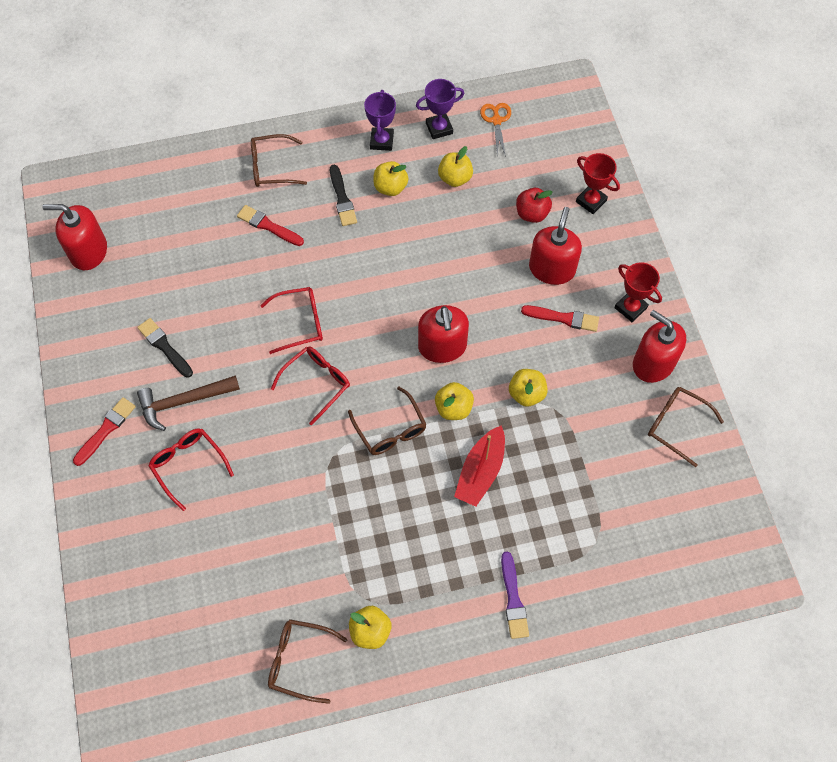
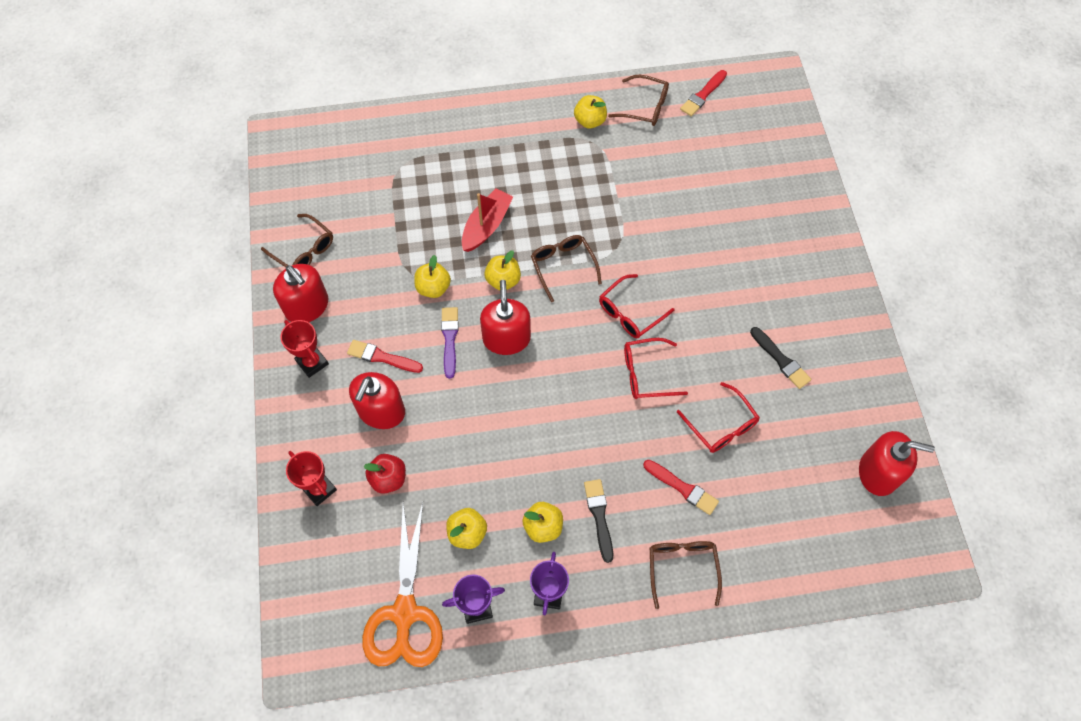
camera: 175 degrees left, 0 degrees up
red brush [73,397,136,466] -> red brush moved to [680,70,727,116]
brown hammer [137,376,240,431] -> none
red glasses [148,429,234,511] -> red glasses moved to [677,382,760,453]
brown glasses [251,134,307,187] -> brown glasses turned 90 degrees counterclockwise [650,541,722,609]
orange scissors [480,103,511,157] -> orange scissors [362,502,443,667], size x2.05
purple brush [501,552,529,639] -> purple brush moved to [441,307,459,379]

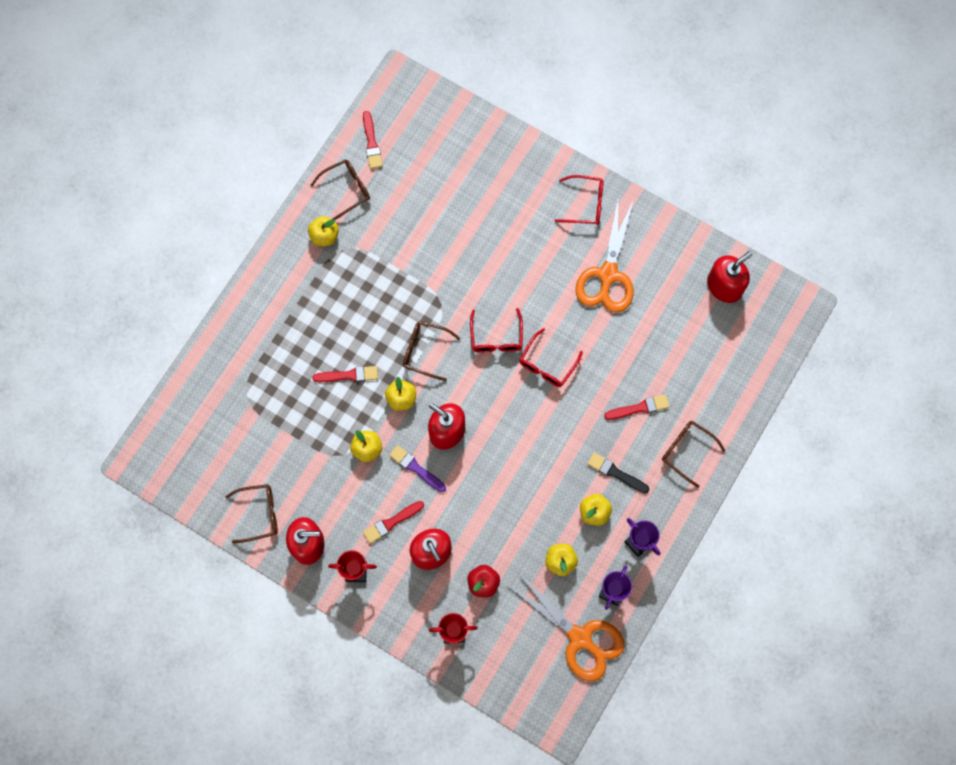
camera: 50 degrees left, 10 degrees up
red boat [462,188,513,252] -> red brush [312,366,378,382]
red glasses [677,382,760,453] -> red glasses moved to [555,175,604,225]
black brush [750,327,811,389] -> orange scissors [575,199,634,313]

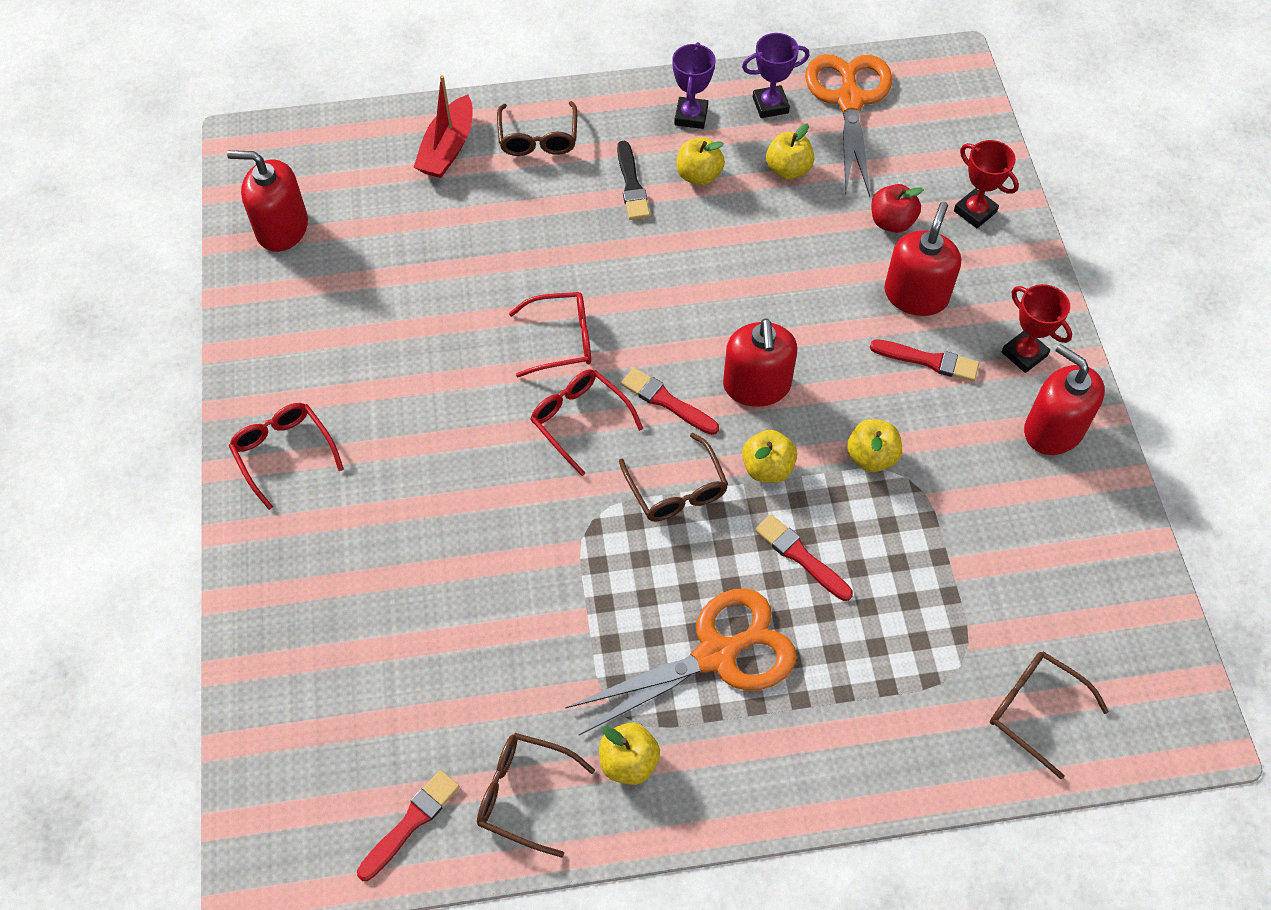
camera: 130 degrees left, 15 degrees down
brown glasses [225,484,278,543] -> brown glasses moved to [990,651,1109,779]
purple brush [389,445,446,492] -> none
red glasses [470,308,523,353] -> red glasses turned 90 degrees counterclockwise [531,369,643,476]
orange scissors [575,199,634,313] -> orange scissors moved to [565,588,797,736]
red brush [604,394,669,420] -> red brush moved to [621,368,719,435]
none -> red boat [414,75,473,178]

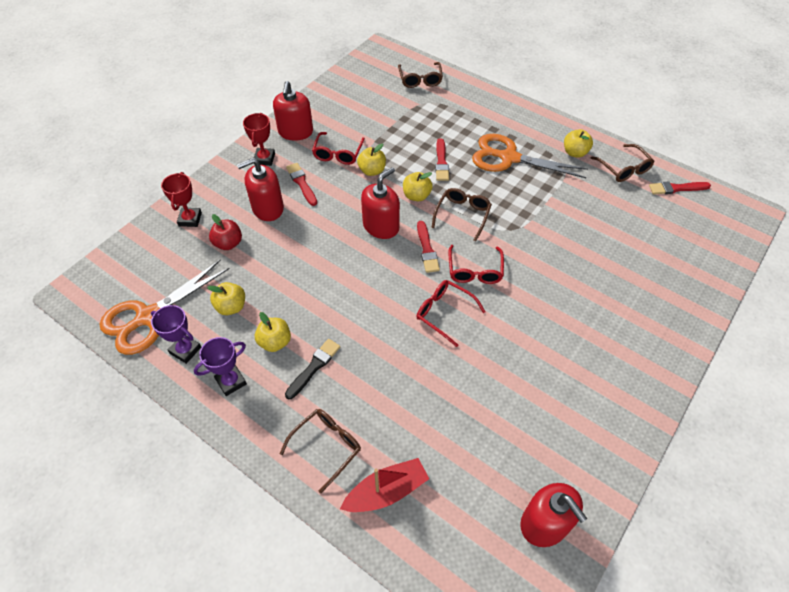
camera: 135 degrees left, 5 degrees down
red glasses [229,403,344,510] -> red glasses moved to [312,132,365,165]

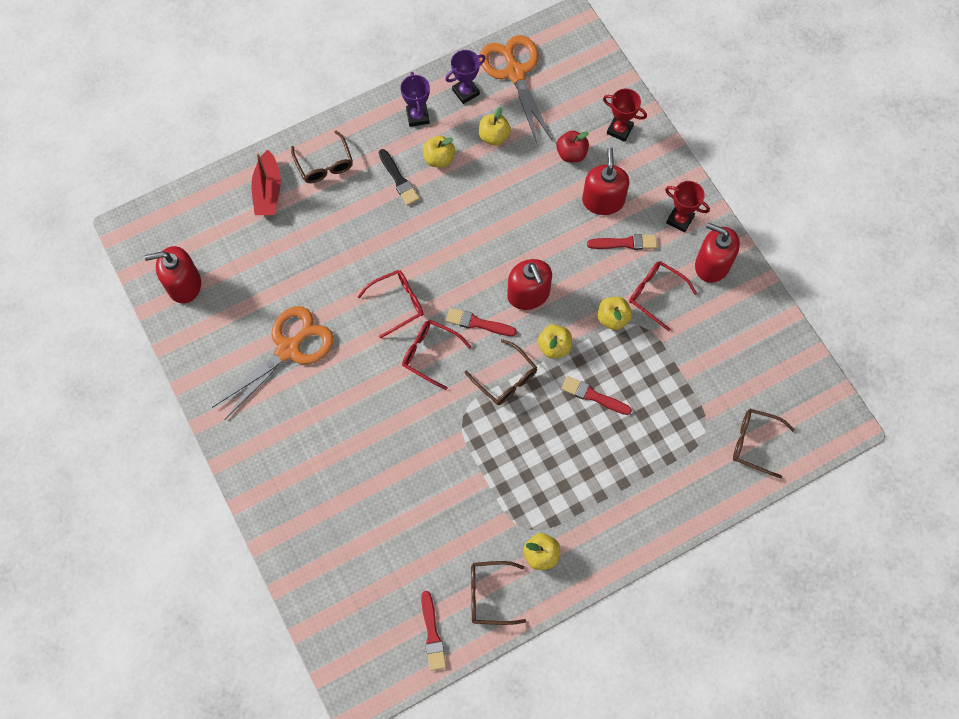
camera: 115 degrees right, 15 degrees up
orange scissors [472,134,588,178] -> orange scissors moved to [212,306,334,420]
red brush [649,181,711,194] -> red brush turned 150 degrees clockwise [421,591,446,671]

